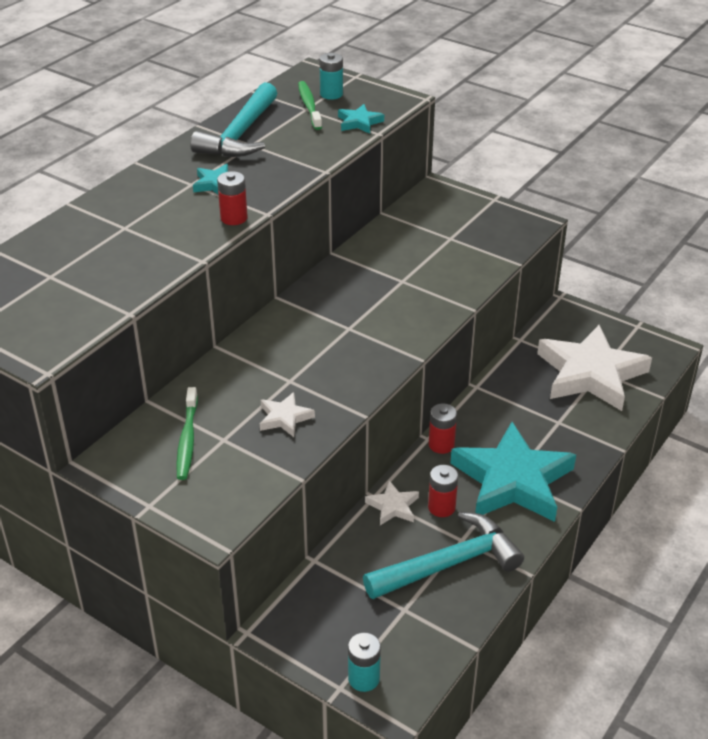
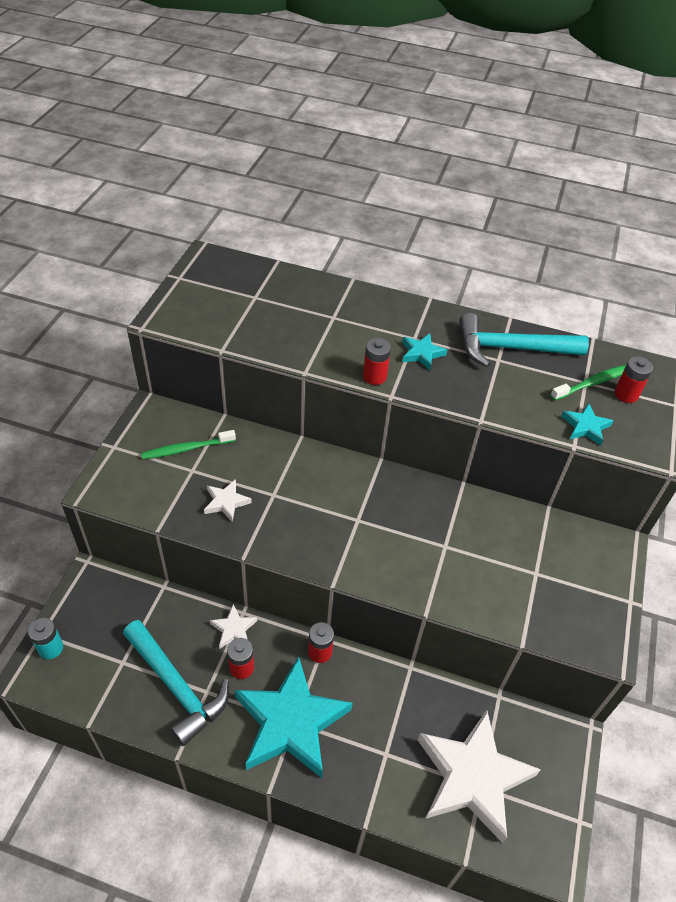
camera: 70 degrees right, 10 degrees up
turquoise battery [319,53,343,100] -> red battery [615,356,653,403]

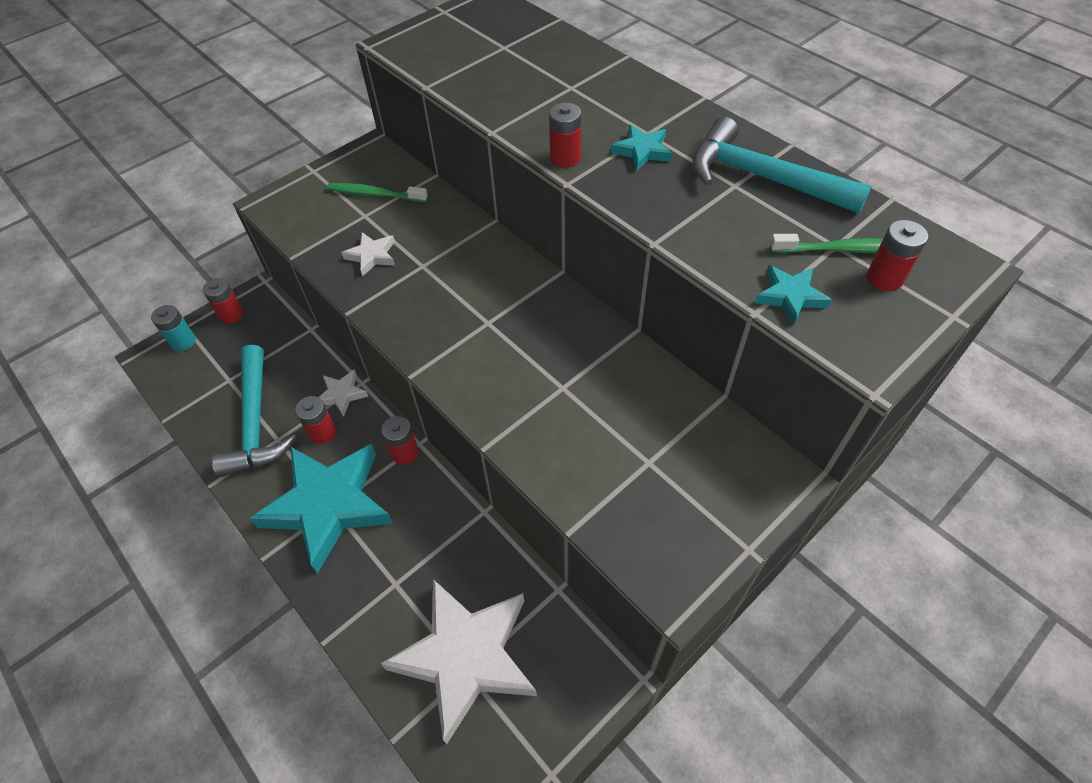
camera: 35 degrees right, 5 degrees up
none -> red battery [203,278,244,324]

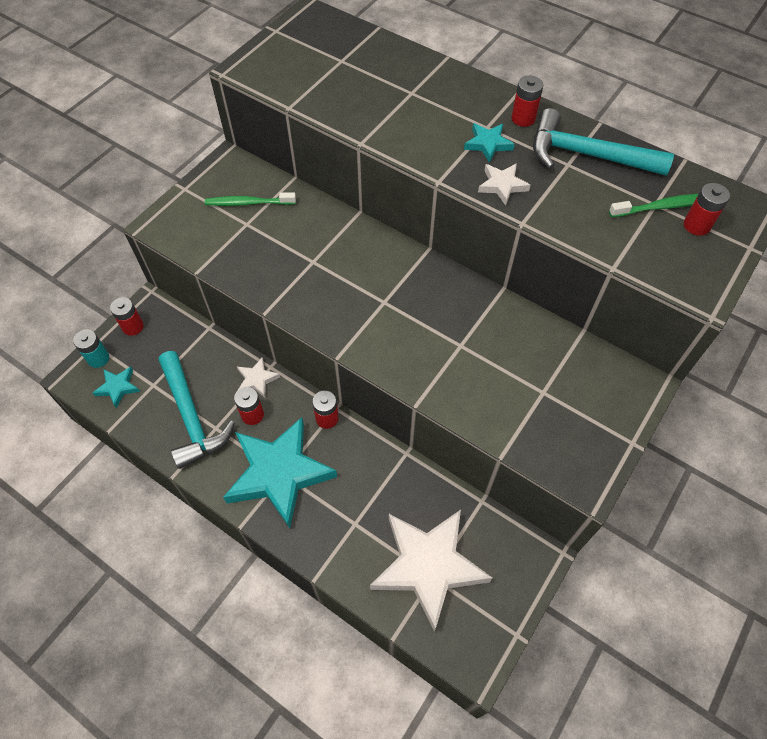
camera: 15 degrees left, 5 degrees up
white star [342,232,395,276] -> white star moved to [478,163,531,206]
red battery [549,103,581,168] -> red battery moved to [511,76,543,127]
turquoise star [755,265,832,326] -> turquoise star moved to [93,367,140,408]

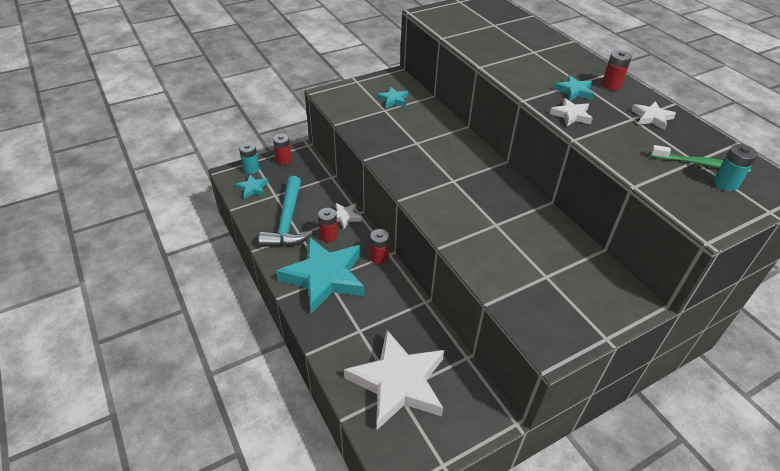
camera: 25 degrees right, 15 degrees down
green toothbrush [205,192,296,206] -> turquoise star [377,87,408,108]
turquoise hammer [533,108,674,176] -> white star [631,101,676,130]
red battery [684,183,730,236] -> turquoise battery [714,144,758,191]

